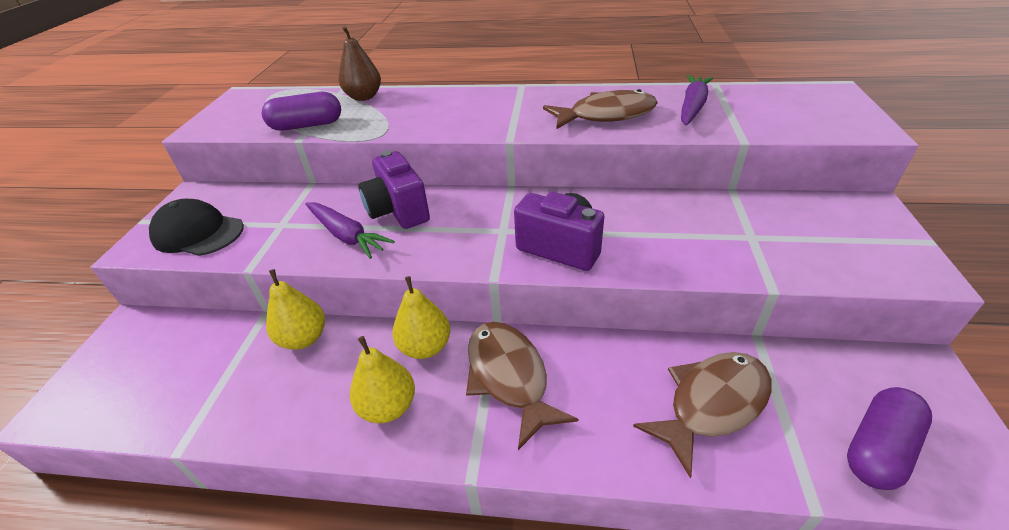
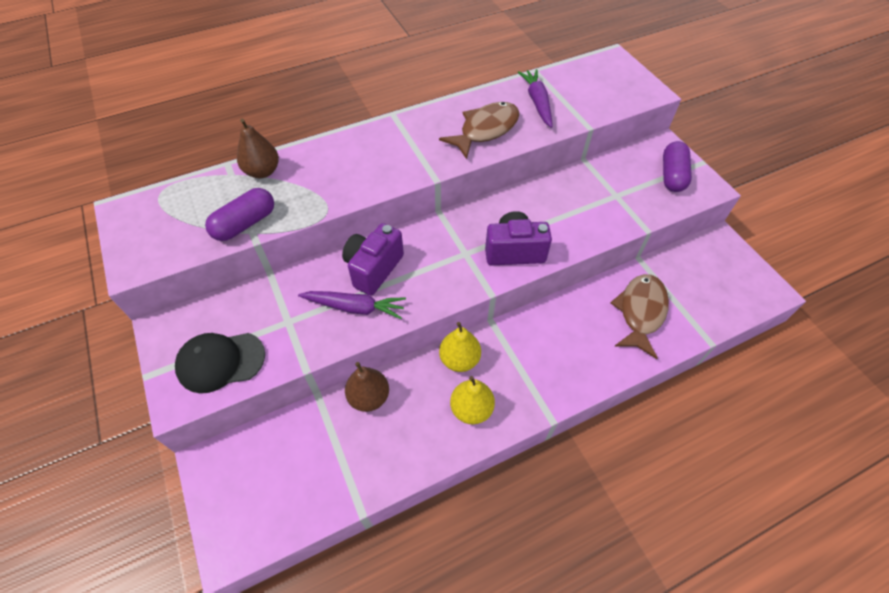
camera: 35 degrees left, 15 degrees up
yellow pear [266,269,325,350] -> brown pear [345,362,389,412]
purple camera [358,150,430,229] -> purple camera turned 90 degrees clockwise [342,223,404,295]
brown fish [466,322,578,450] -> none
purple capsule [847,387,932,490] -> purple capsule moved to [663,141,692,192]

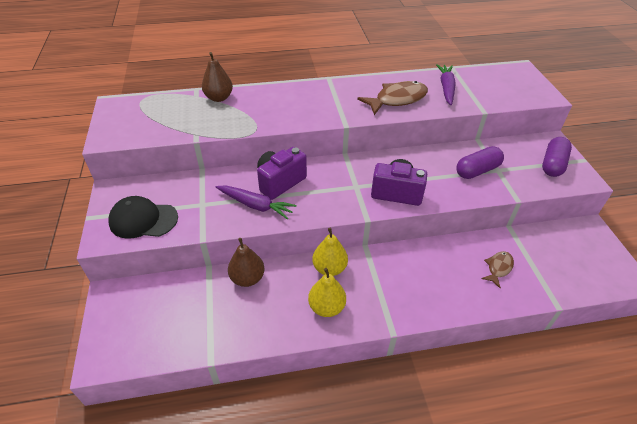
camera: 15 degrees right, 10 degrees down
purple capsule [205,188,274,241] -> purple capsule moved to [456,146,504,179]
brown fish [611,274,669,359] -> brown fish [481,251,514,288], size x0.55

